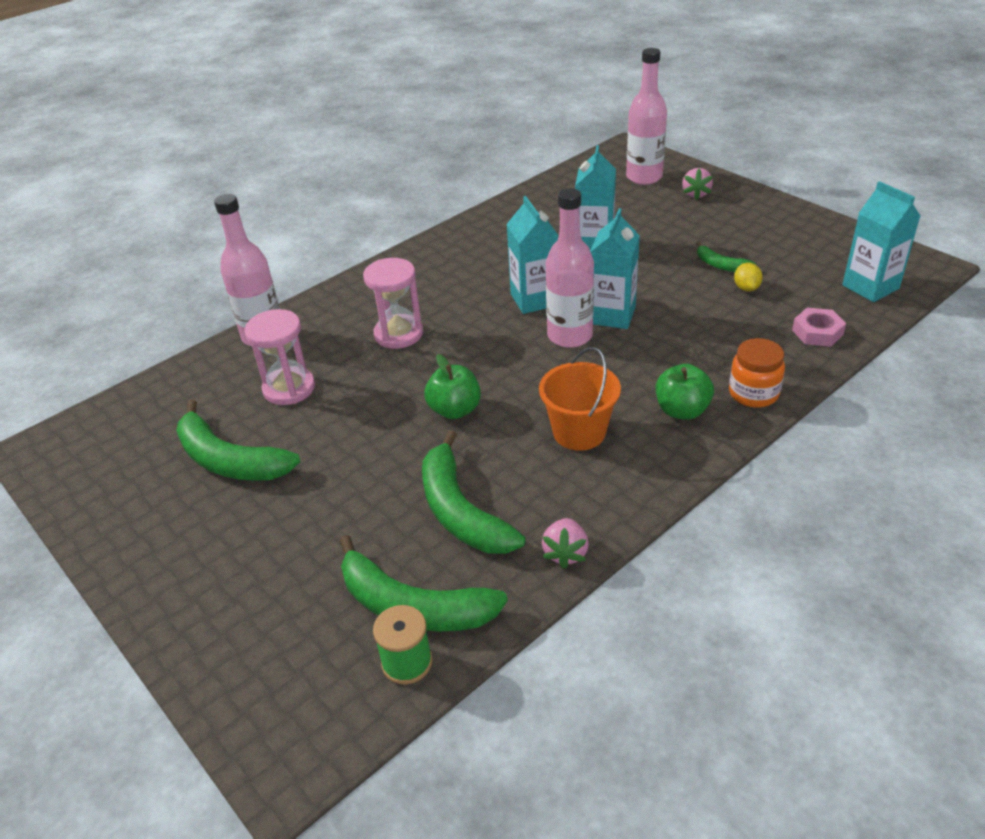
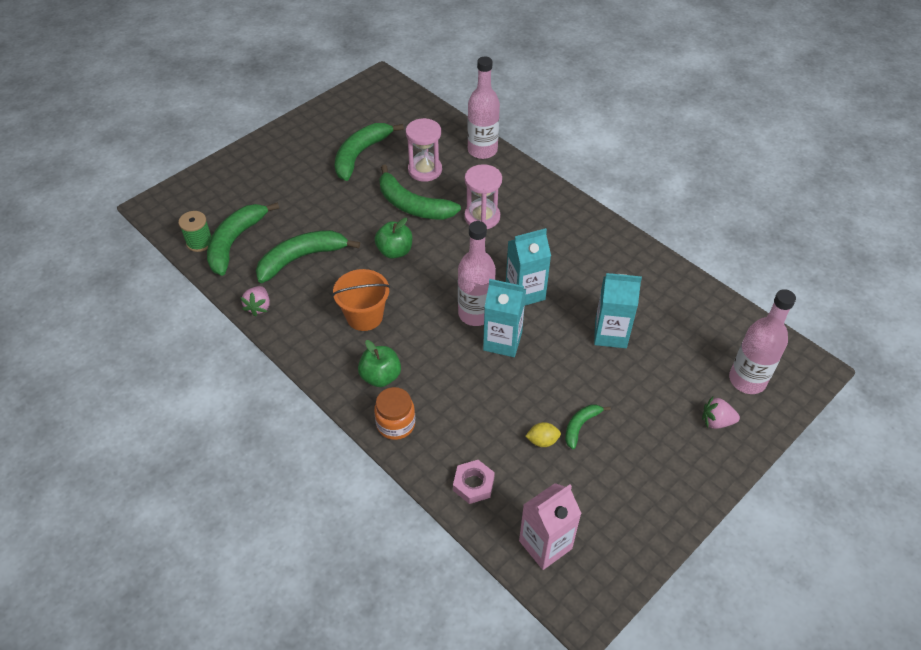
camera: 85 degrees right, 10 degrees up
pink strawberry [542,518,589,569] -> pink strawberry turned 90 degrees counterclockwise [240,286,270,317]
turquoise carton [842,181,921,302] -> pink carton [519,483,582,570]
none -> green banana [379,165,461,220]

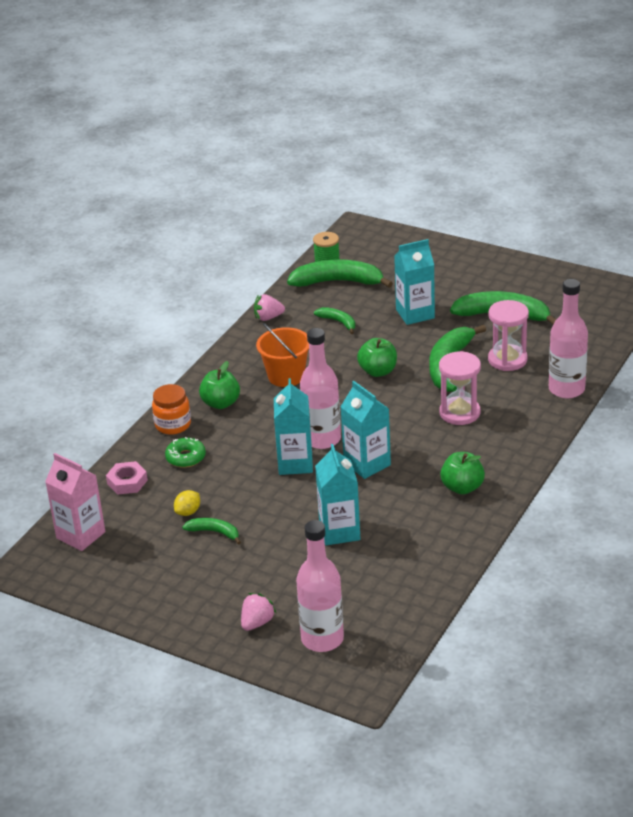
camera: 75 degrees right, 15 degrees down
green banana [256,230,360,283] -> green banana [314,307,355,334], size x0.51
yellow lemon [525,422,561,447] -> yellow lemon turned 60 degrees clockwise [174,490,200,516]
pink strawberry [702,397,740,429] -> pink strawberry turned 45 degrees clockwise [241,593,276,631]
none -> green donut [165,437,206,468]
none -> turquoise carton [394,239,435,325]
none -> green apple [440,452,485,495]

